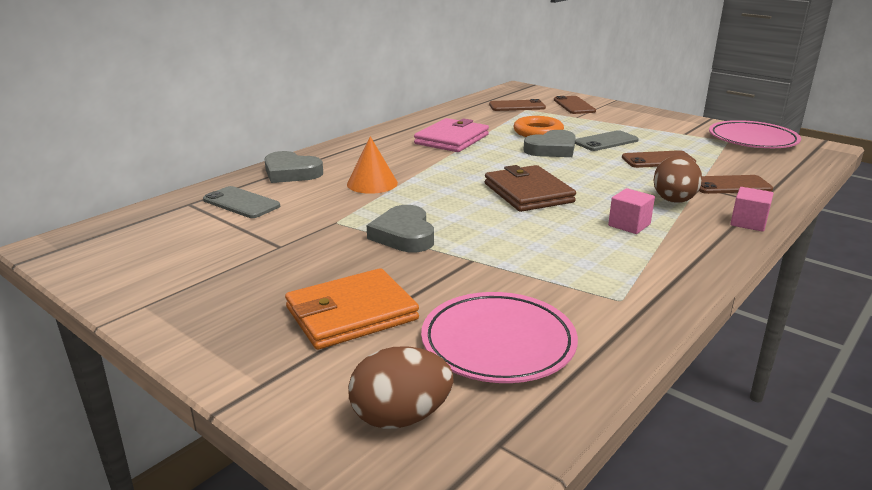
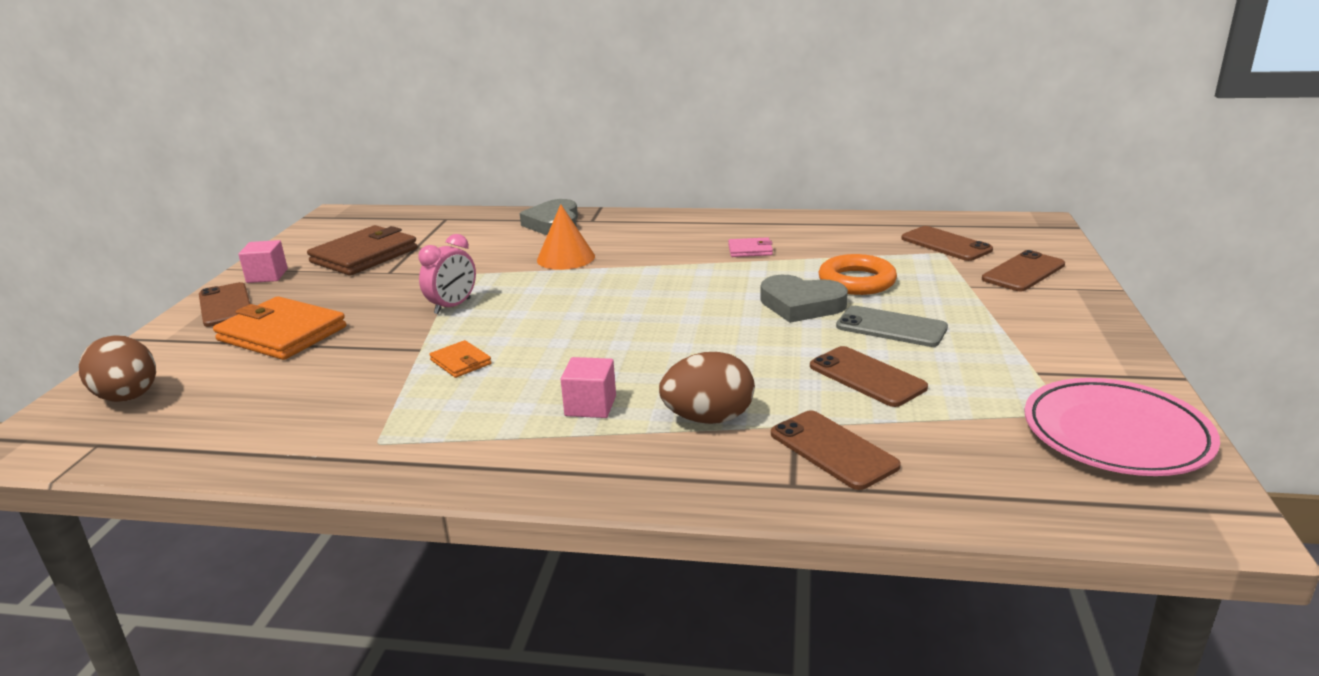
camera: 60 degrees right, 0 degrees up
grey phone [203,186,280,218] -> none
grey heart [367,205,434,252] -> pink clock [418,234,476,314]
pink wallet [414,118,489,152] -> pink wallet [728,237,773,257], size x0.48
pink plate [421,292,578,383] -> none
brown wallet [485,165,576,212] -> brown wallet moved to [307,225,417,276]
pink cube [730,187,773,232] -> pink cube moved to [238,240,288,283]
none -> brown phone [199,282,250,327]
none -> orange wallet [429,340,492,378]

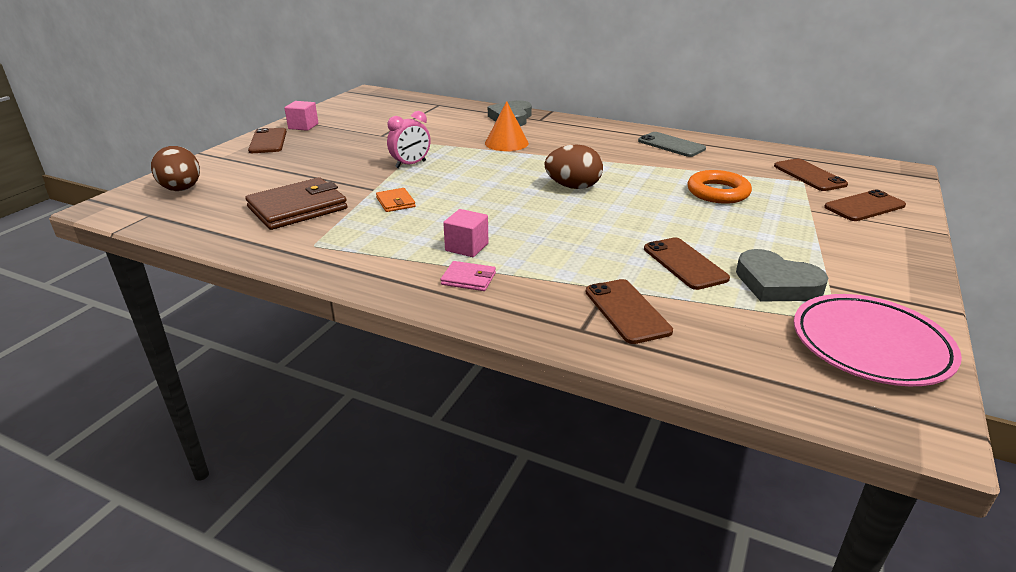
camera: 15 degrees right, 5 degrees up
orange wallet [213,296,346,360] -> none
brown wallet [307,225,417,276] -> brown wallet moved to [245,177,347,230]
brown egg [659,352,755,424] -> brown egg moved to [545,144,603,189]
pink wallet [728,237,773,257] -> pink wallet moved to [441,261,496,291]
grey heart [761,275,848,323] -> grey heart moved to [736,249,828,302]
grey phone [836,306,948,347] -> grey phone moved to [638,132,706,157]

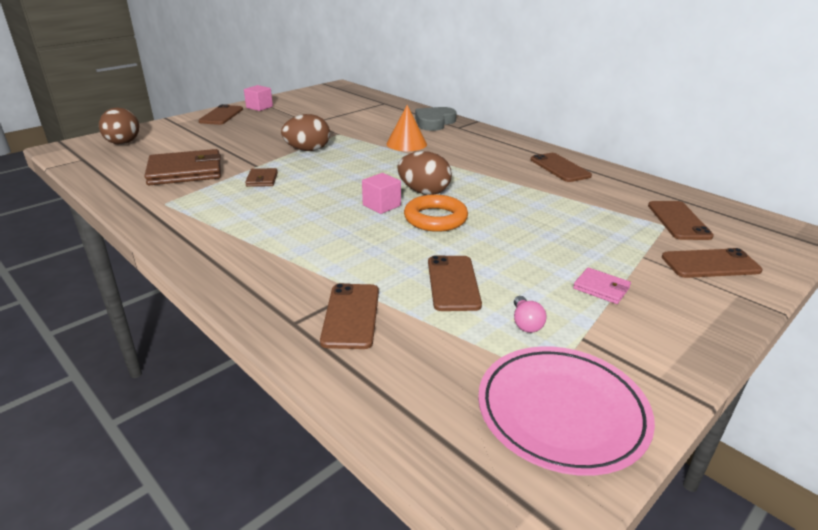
camera: 20 degrees right, 0 degrees up
orange wallet [376,188,415,212] -> brown wallet [245,168,278,187]
pink clock [387,111,431,168] -> brown egg [281,114,330,151]
pink wallet [441,261,496,291] -> pink wallet moved to [573,268,631,304]
pink cube [443,209,488,257] -> pink cube moved to [362,173,401,214]
grey phone [638,132,706,157] -> brown phone [531,153,592,182]
orange ring [688,170,752,204] -> orange ring moved to [404,194,468,232]
grey heart [736,249,828,302] -> pink light bulb [514,296,546,333]

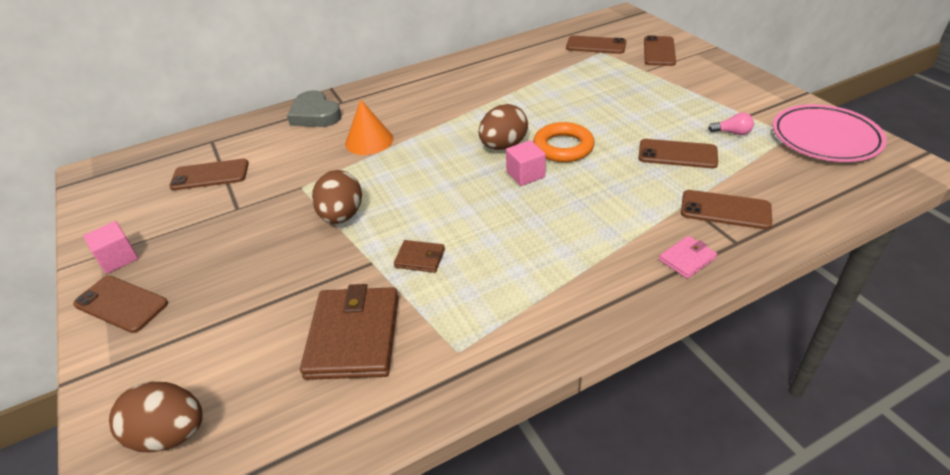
camera: 70 degrees left, 10 degrees up
brown phone [531,153,592,182] -> brown phone moved to [169,159,249,190]
pink wallet [573,268,631,304] -> pink wallet moved to [659,236,717,279]

